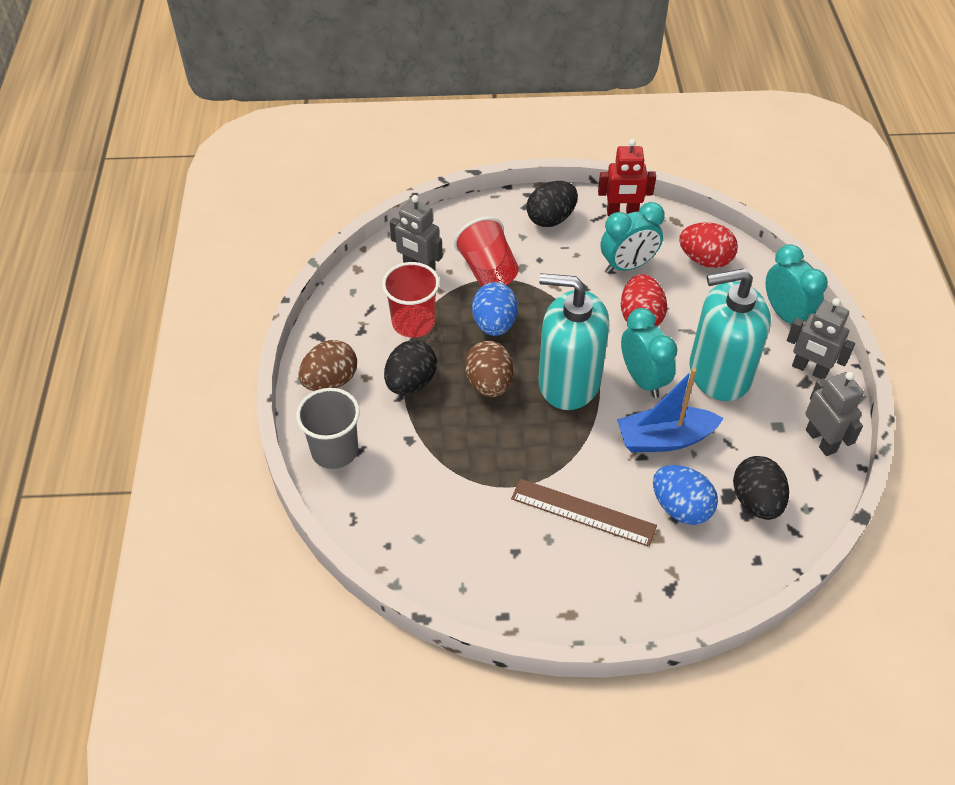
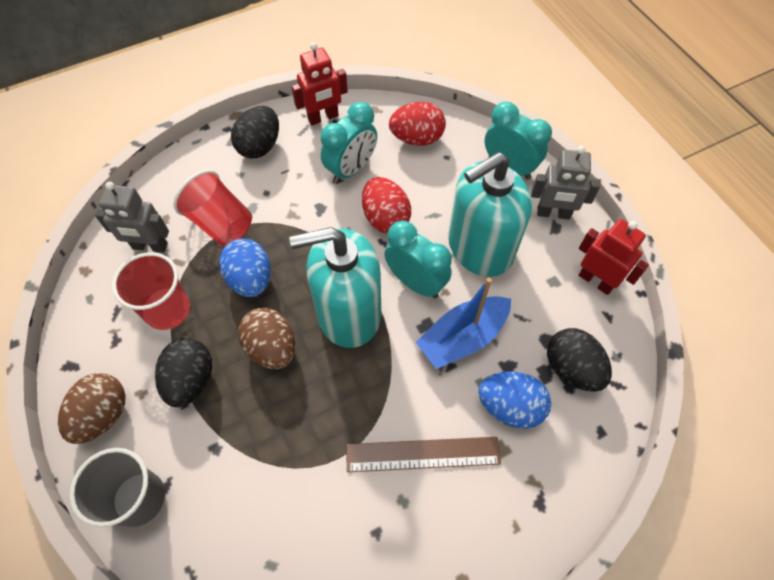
camera: 25 degrees left, 10 degrees up
grey robot [806,372,864,456] -> red robot [579,219,649,295]

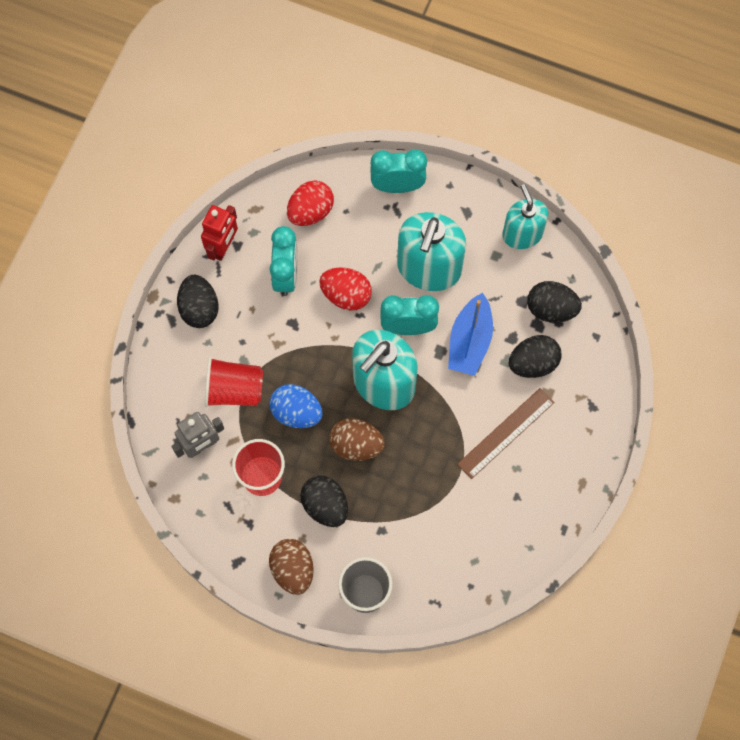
camera: 40 degrees left, 10 degrees up
blue egg [478,371,551,429] -> black egg [509,335,562,378]
grey robot [531,146,600,220] -> none
red robot [579,219,649,295] -> turquoise soap dispenser [502,184,548,249]

